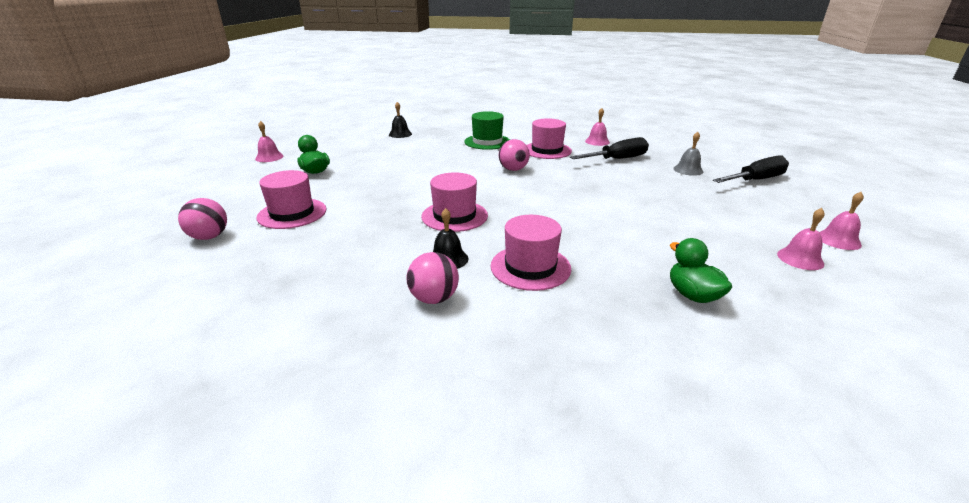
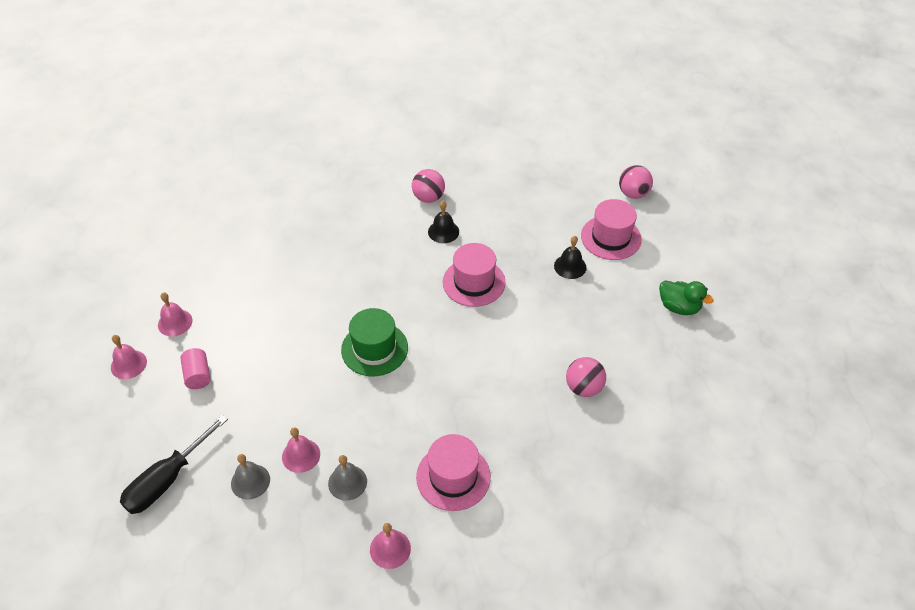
camera: 155 degrees right, 20 degrees up
pink bell [255,121,284,162] -> pink bell moved to [282,427,320,473]
black bell [389,102,412,138] -> black bell moved to [554,236,587,279]
green hat [464,111,510,150] -> green hat moved to [341,308,408,376]
pink hat [491,215,571,291] -> none
pink ball [499,139,530,171] -> pink ball moved to [566,357,606,397]
black screwdriver [570,137,649,159] -> grey bell [328,455,367,501]
green duck [670,238,732,303] -> none
none -> pink cylinder [180,348,210,389]

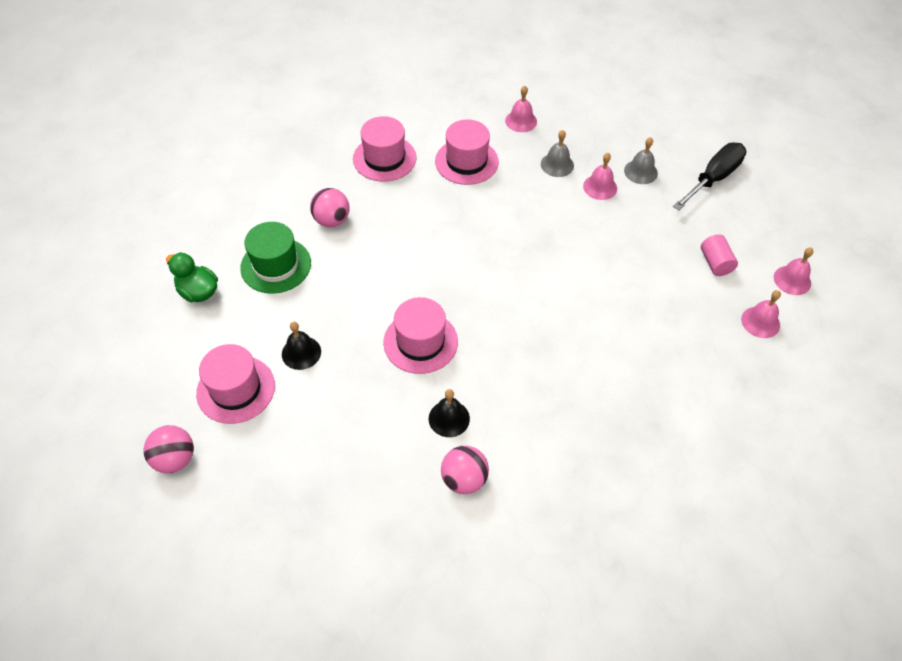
camera: 175 degrees left, 5 degrees up
green hat [341,308,408,376] -> green hat moved to [240,222,311,294]
none -> pink hat [353,116,417,182]

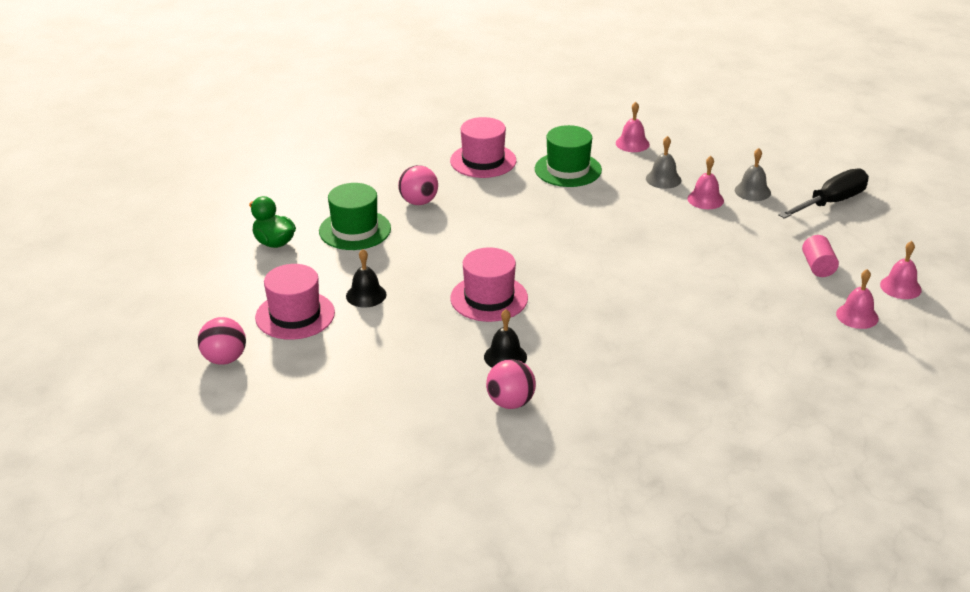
camera: 10 degrees right, 20 degrees down
pink hat [435,120,499,185] -> green hat [535,125,602,187]

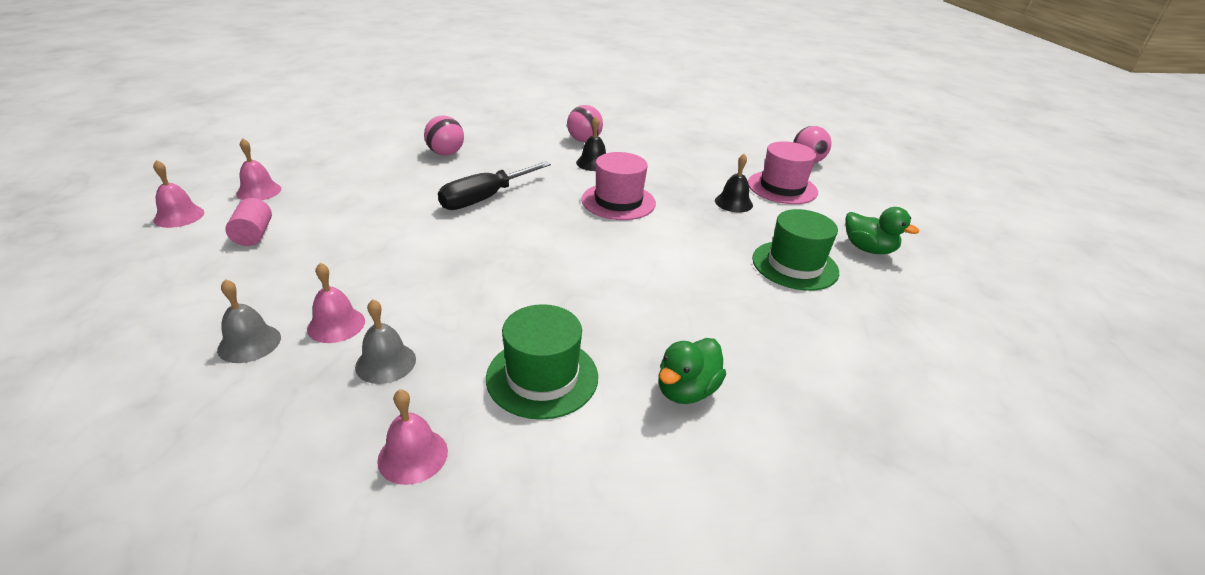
camera: 170 degrees right, 0 degrees up
pink ball [398,165,438,205] -> pink ball moved to [424,116,464,155]
pink hat [450,117,516,178] -> green duck [658,338,726,404]
black screwdriver [778,168,869,219] -> black screwdriver moved to [438,161,551,210]

